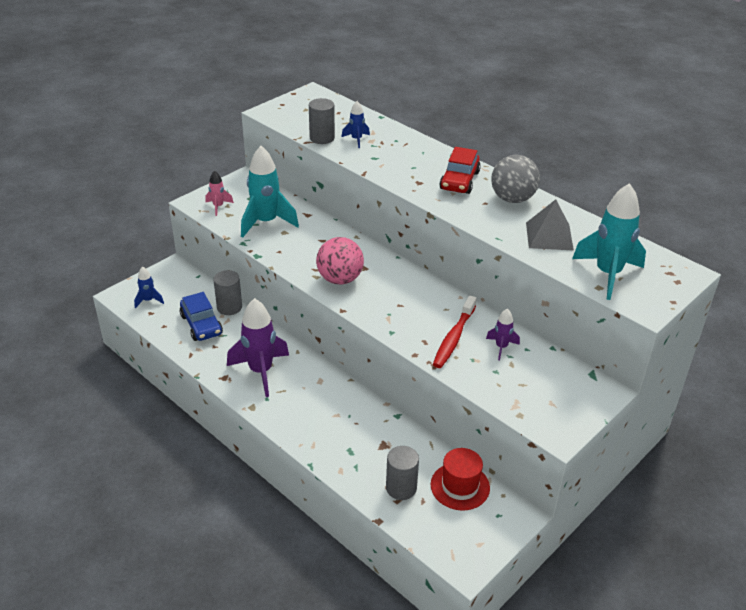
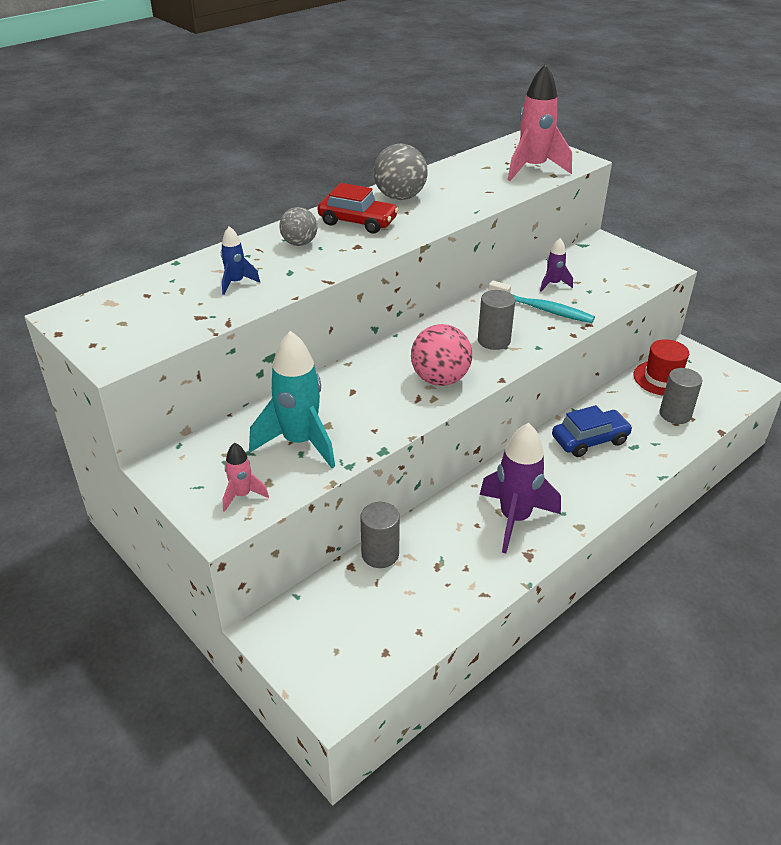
camera: 85 degrees left, 0 degrees up
blue rocket [134,267,164,308] -> none
blue car [180,292,223,341] -> blue car moved to [552,405,633,457]
grey cylinder [309,98,335,144] -> grey cylinder moved to [478,290,515,350]
red toothbrush [433,295,477,368] -> turquoise toothbrush [488,280,595,323]
grey pyramid [526,199,574,251] -> none
turquoise rocket [572,183,646,300] -> pink rocket [508,64,572,181]
none -> grey ball [279,207,317,246]

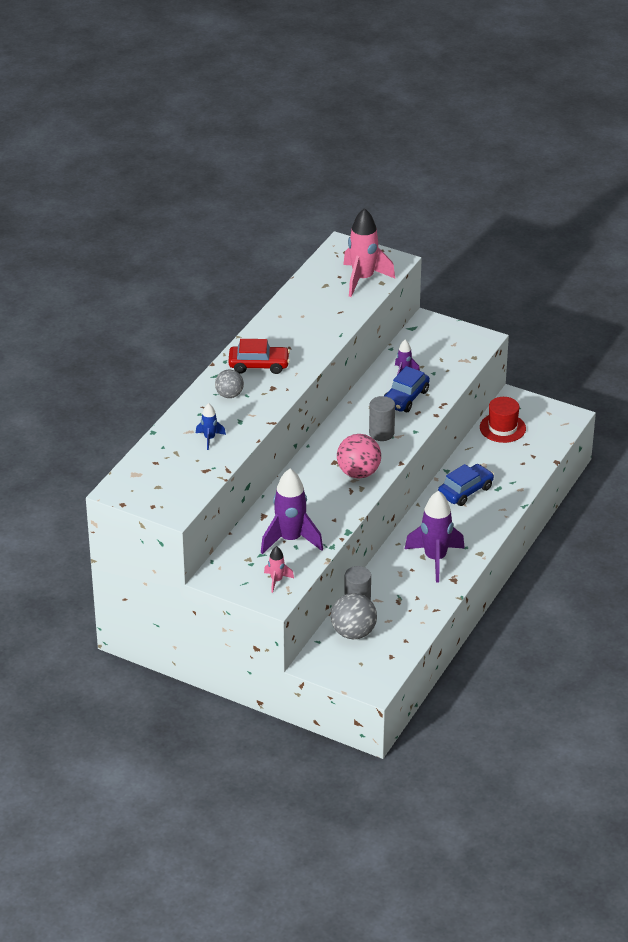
camera: 20 degrees left, 0 degrees up
turquoise rocket [249,331,335,468] -> purple rocket [261,469,323,554]
grey ball [373,144,428,200] -> grey ball moved to [331,593,377,639]
turquoise toothbrush [488,280,595,323] -> blue car [384,366,430,412]
grey cylinder [660,368,702,424] -> none

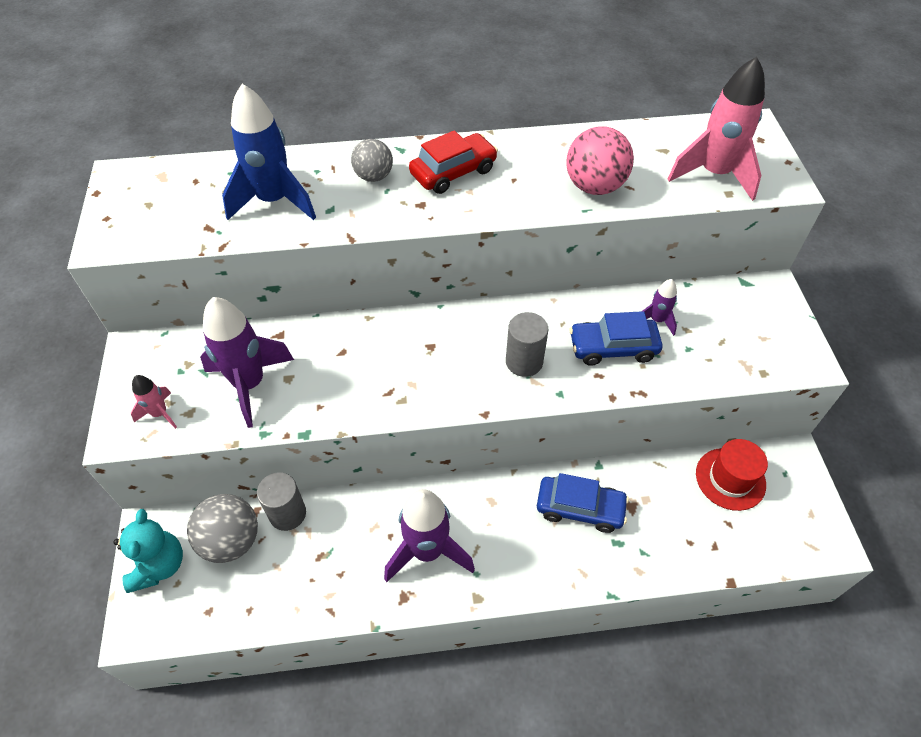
camera: 55 degrees right, 15 degrees up
blue rocket [196,403,226,450] -> blue rocket [222,84,316,220], size x2.03
red car [228,339,290,374] -> red car turned 90 degrees counterclockwise [409,130,498,194]
pink ball [337,434,381,479] -> pink ball moved to [566,126,634,195]
none -> turquoise teddy bear [113,509,183,593]

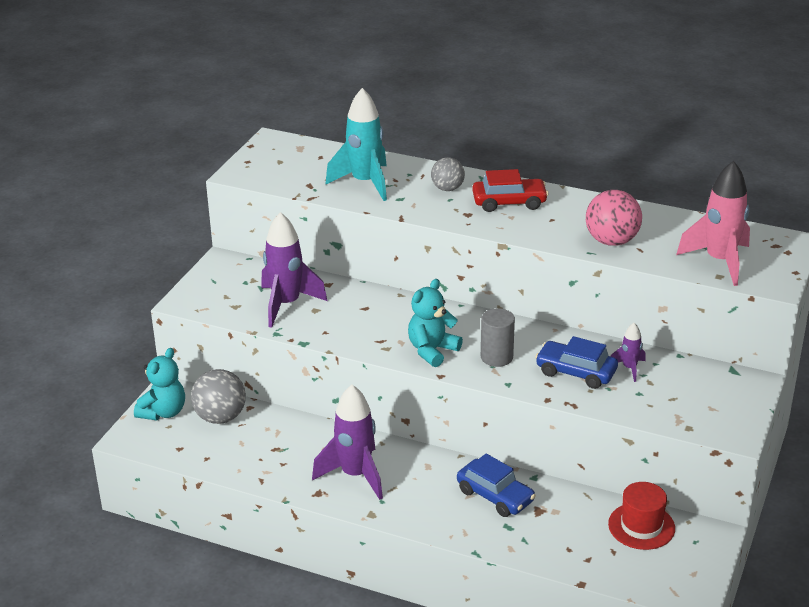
camera: 30 degrees right, 20 degrees down
pink rocket [131,375,177,429] -> none
blue rocket [222,84,316,220] -> turquoise rocket [325,88,387,201]
grey cylinder [257,472,306,531] -> none
none -> turquoise teddy bear [408,279,463,367]

